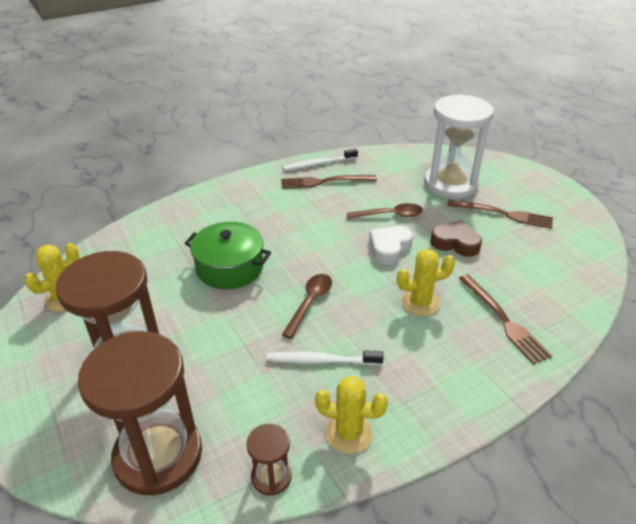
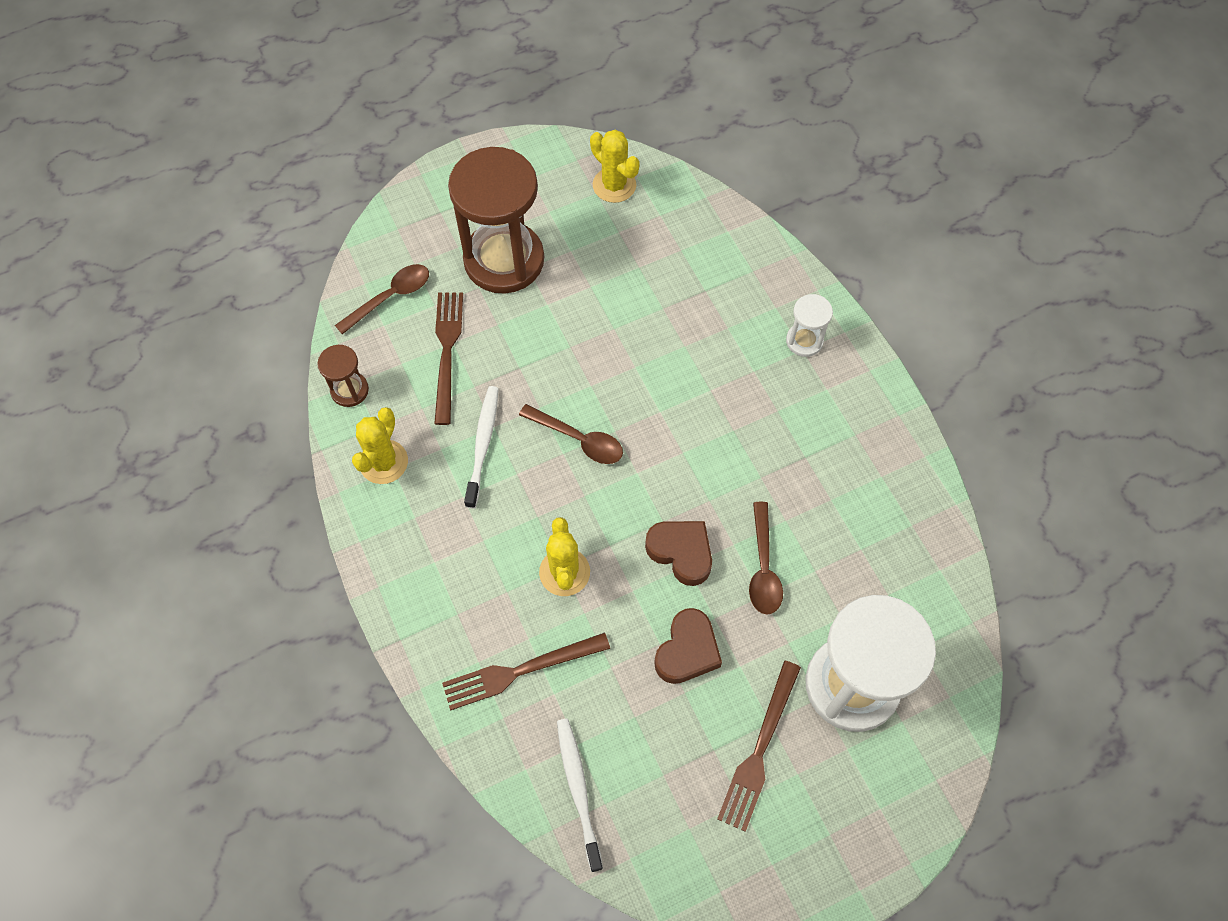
camera: 95 degrees right, 25 degrees up
brown hourglass [78,331,202,496] -> brown spoon [335,264,429,334]
green pot [185,222,271,289] -> none
brown fork [281,175,377,189] -> brown fork moved to [434,292,463,425]
white toothbrush [282,149,358,171] -> white toothbrush moved to [557,718,603,872]
white heart [369,226,413,265] -> brown heart [645,521,712,586]
none -> white hourglass [786,294,833,357]

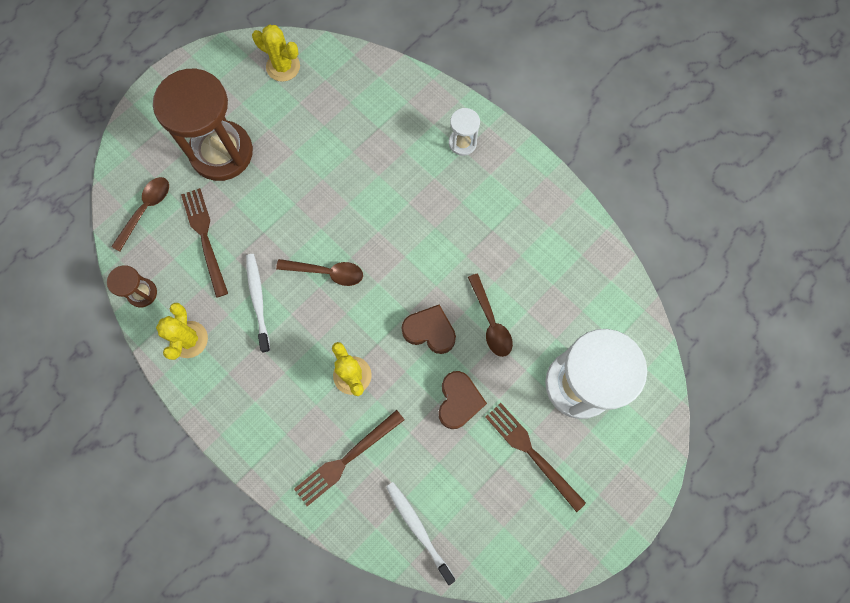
camera: 20 degrees left, 10 degrees up
brown fork [717,661,801,832] -> brown fork turned 135 degrees clockwise [485,403,586,512]

